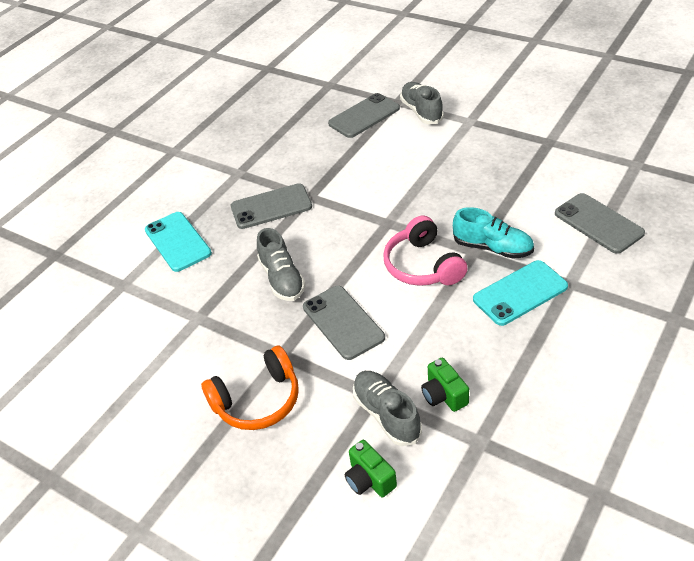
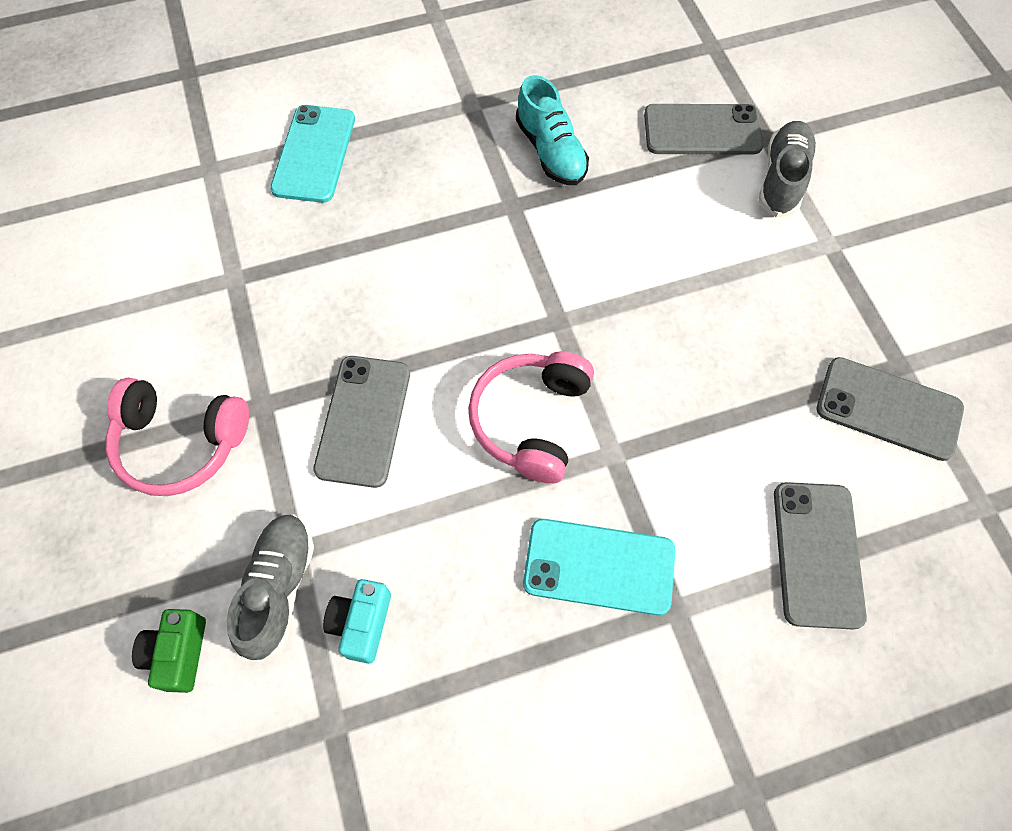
camera: 35 degrees right, 20 degrees up
orange headphones [201,346,299,430] -> pink headphones [105,378,249,496]
grey phone [231,183,312,229] -> grey phone moved to [817,357,964,461]
grey shoe [257,228,306,301] -> none
green camera [421,358,469,412] -> turquoise camera [323,579,391,664]
turquoise shoe [453,207,534,259] -> turquoise shoe moved to [516,75,589,185]

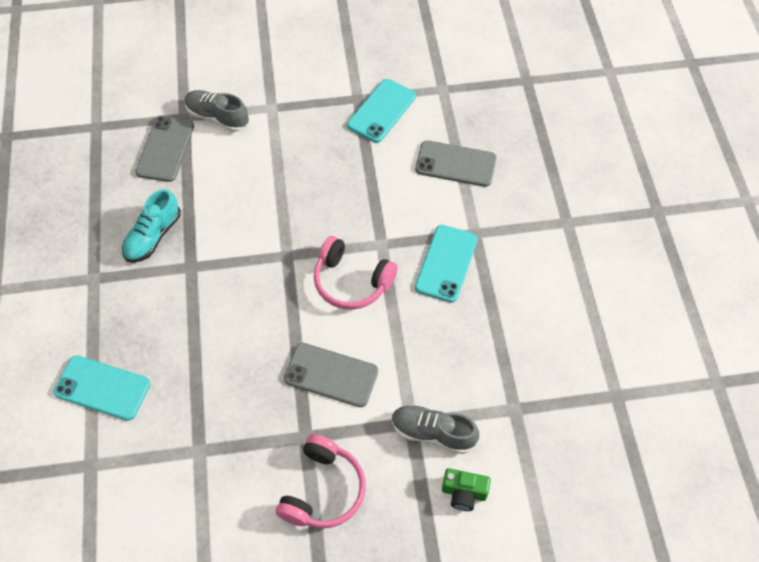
camera: 80 degrees left, 5 degrees down
turquoise camera [323,579,391,664] -> none
turquoise shoe [516,75,589,185] -> turquoise shoe turned 135 degrees clockwise [122,189,181,262]
grey phone [817,357,964,461] -> turquoise phone [347,79,416,143]

